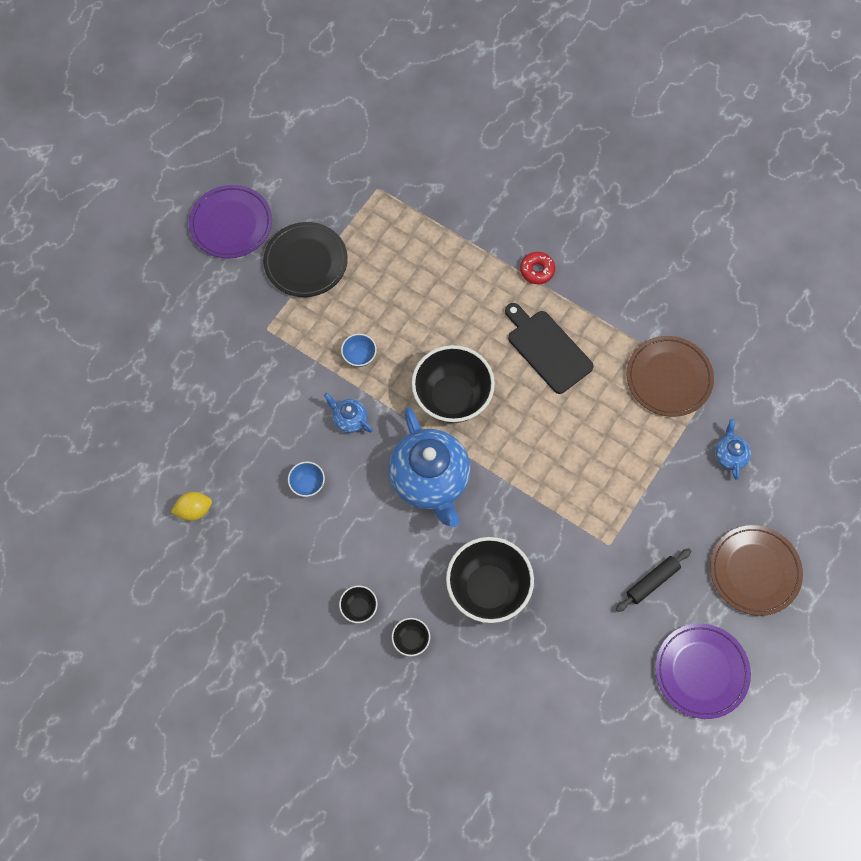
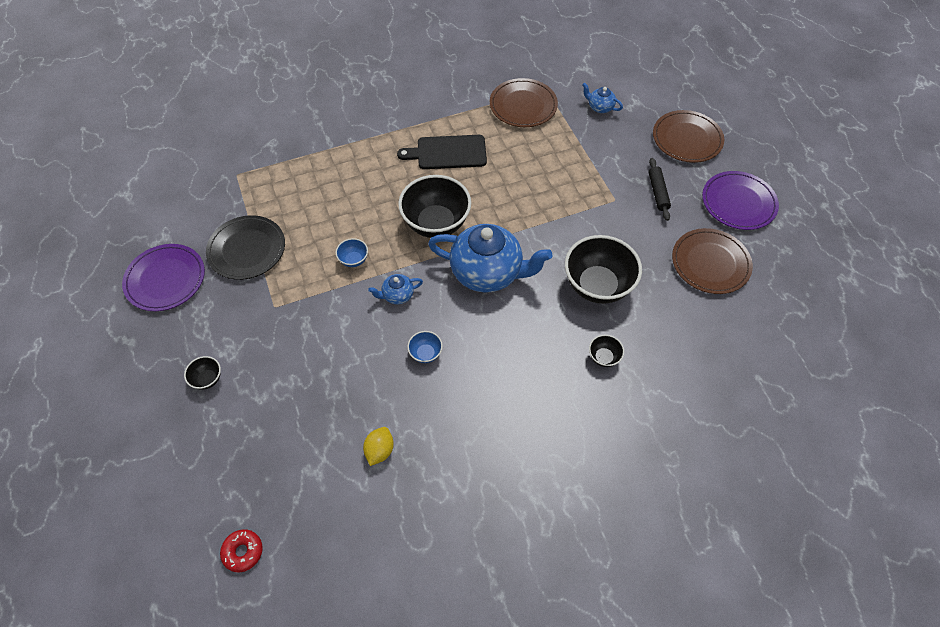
camera: 55 degrees left, 10 degrees down
black bowl [339,585,378,623] -> black bowl moved to [184,356,221,390]
red donut [520,252,555,284] -> red donut moved to [220,529,263,572]
none -> brown plate [672,228,753,294]

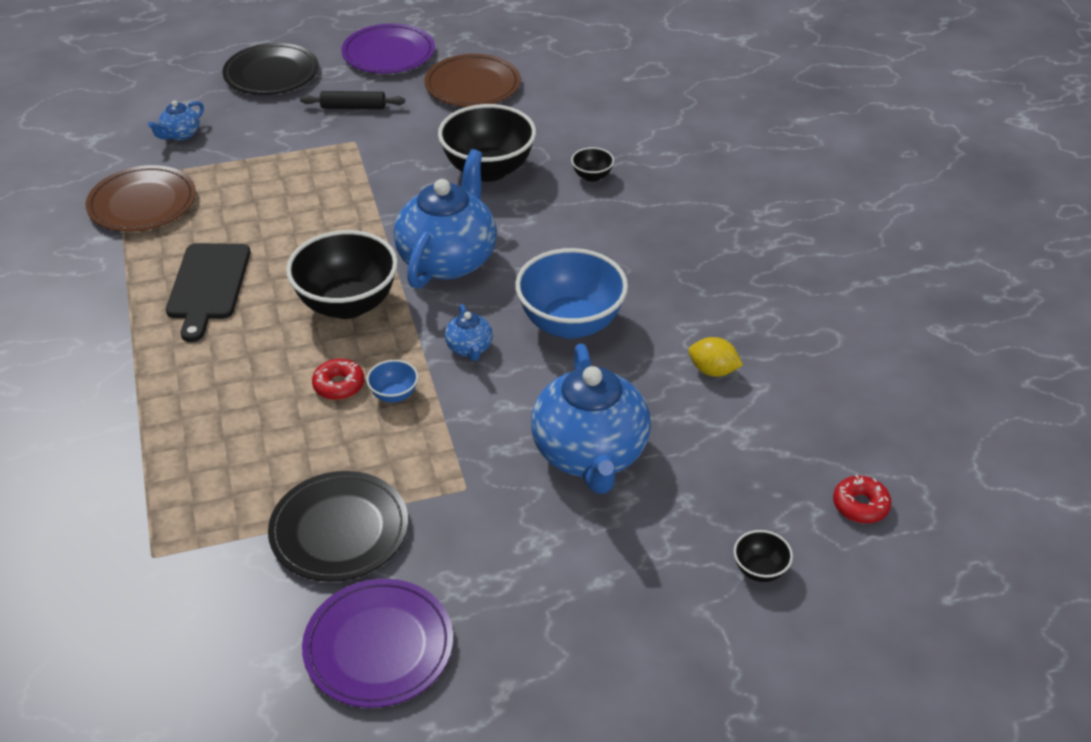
camera: 85 degrees left, 15 degrees down
black bowl [184,356,221,390] -> black bowl moved to [734,530,793,582]
blue bowl [407,331,443,363] -> blue bowl [515,248,628,339], size x2.26
brown plate [653,110,724,163] -> black plate [222,43,319,95]
none -> red donut [312,359,364,400]
none -> blue teapot [531,344,651,494]

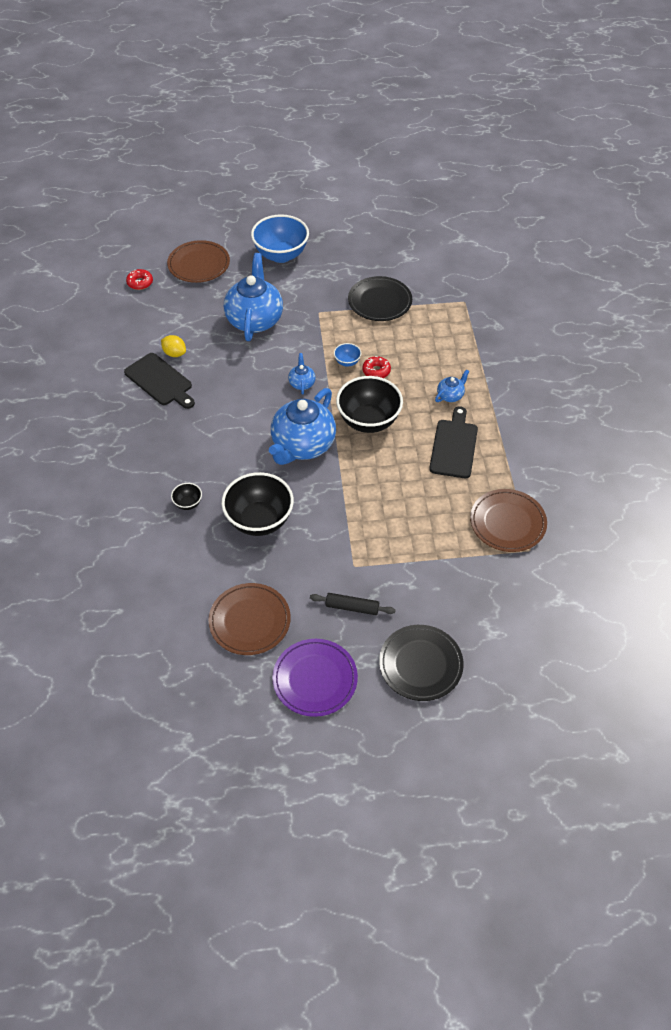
camera: 170 degrees left, 10 degrees up
blue teapot [148,100,204,141] -> blue teapot moved to [435,370,469,402]
purple plate [302,579,453,708] -> none
blue bowl [515,248,628,339] -> blue bowl moved to [251,214,309,263]
black bowl [734,530,793,582] -> brown plate [167,240,230,283]
none -> black cutting board [124,353,195,409]

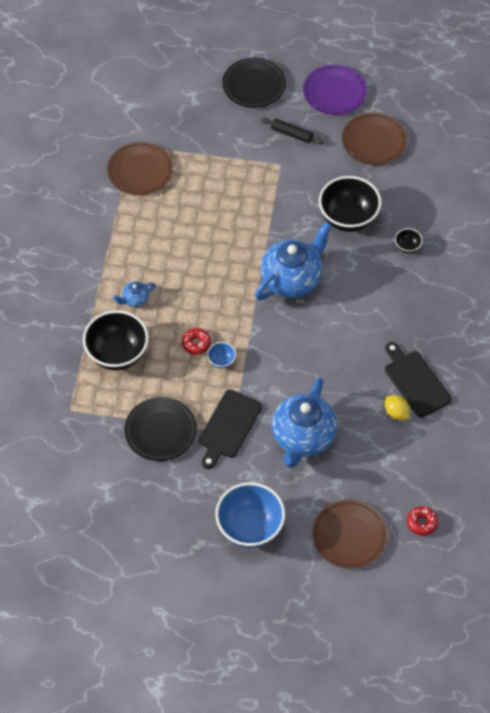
camera: 165 degrees left, 5 degrees up
blue teapot [288,353,316,395] -> none
black bowl [336,376,403,433] -> black bowl moved to [83,310,149,370]
black cutting board [429,407,478,478] -> black cutting board moved to [199,390,262,469]

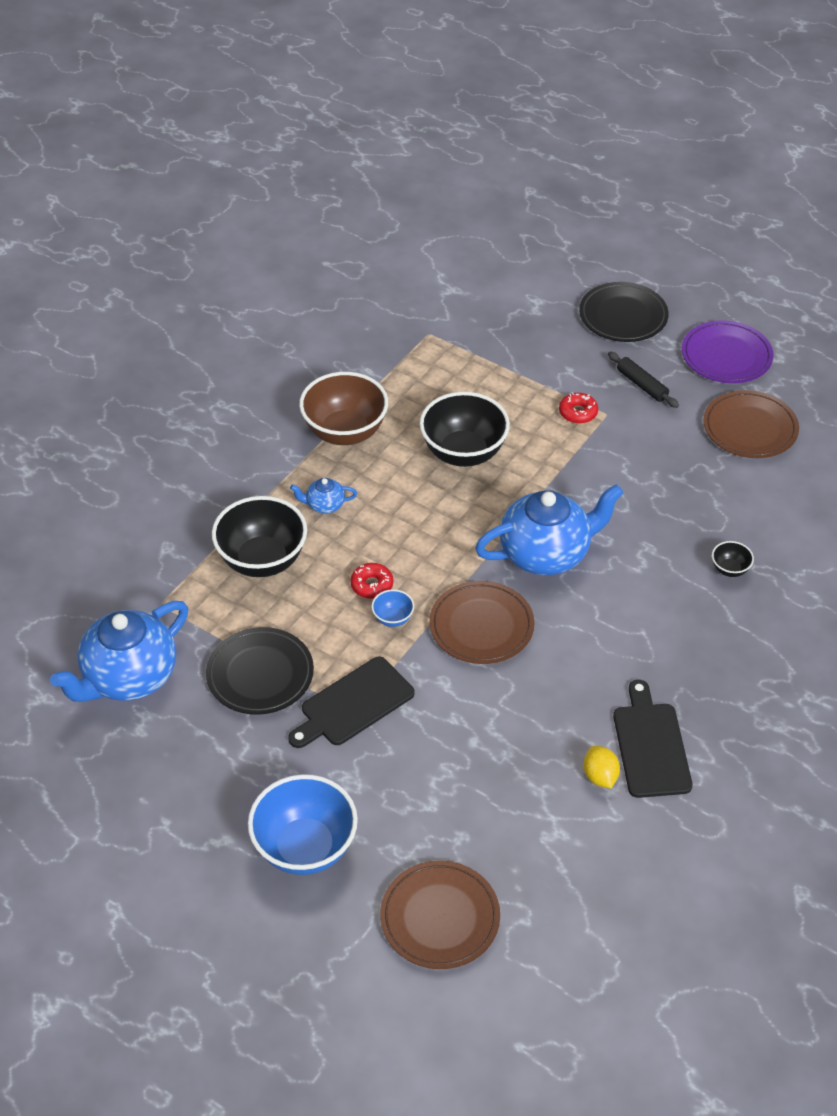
camera: 25 degrees right, 10 degrees down
brown plate [107,142,173,195] -> brown plate moved to [429,581,535,664]
blue teapot [272,377,337,468] -> blue teapot moved to [50,601,188,702]
black bowl [319,176,381,232] -> black bowl moved to [420,392,510,467]
red donut [407,506,438,536] -> red donut moved to [559,392,598,424]
none -> brown bowl [299,372,388,445]

